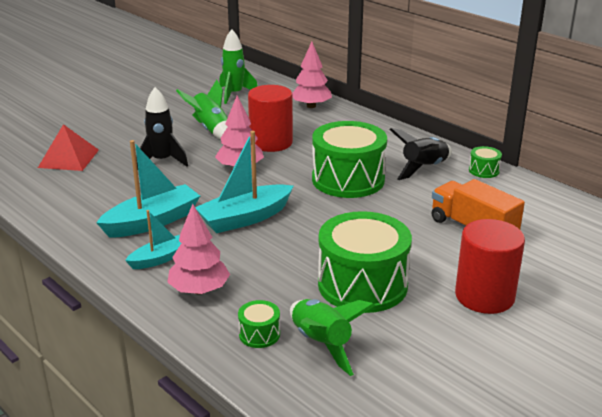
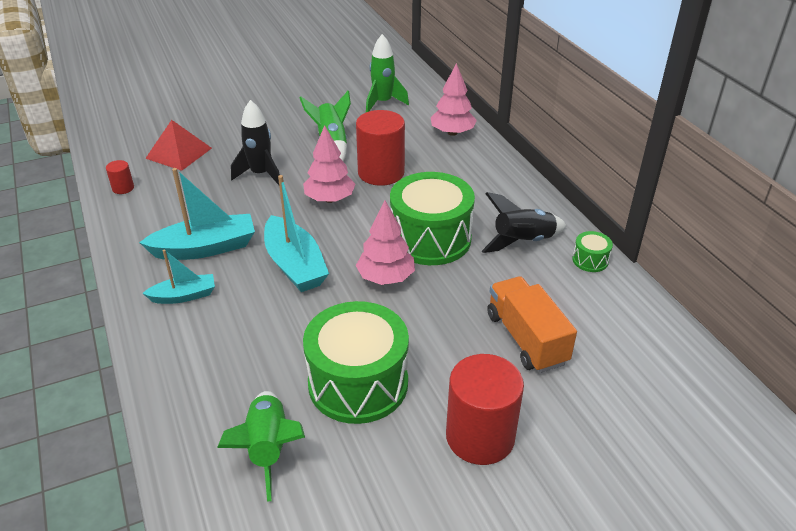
camera: 20 degrees right, 10 degrees up
pink tree [167,204,230,295] -> pink tree moved to [356,201,415,285]
turquoise boat [195,131,293,233] -> turquoise boat turned 105 degrees counterclockwise [264,175,329,292]
green drum [238,300,280,348] -> none
none -> red cylinder [106,160,134,194]

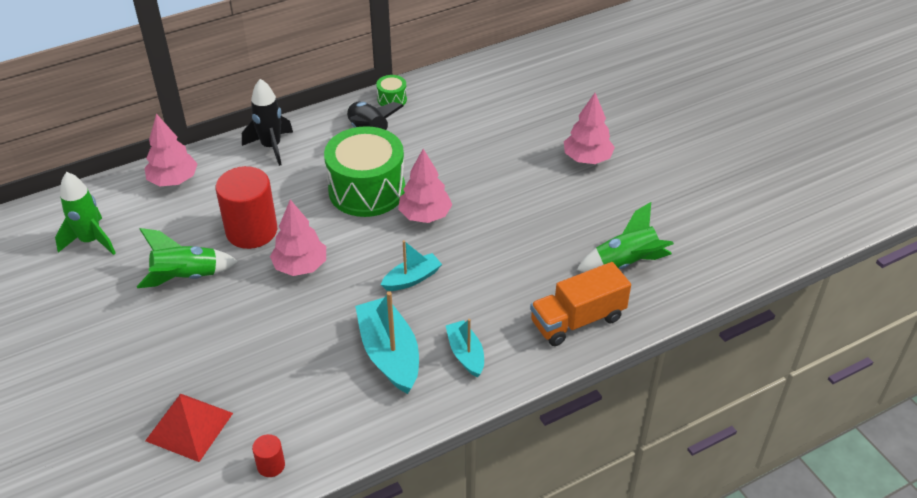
camera: 95 degrees left, 5 degrees up
black rocket [231,100,280,185] -> black rocket moved to [242,79,293,166]
turquoise boat [264,175,329,292] -> turquoise boat [381,240,442,291], size x0.59
green drum [303,301,409,424] -> none
red cylinder [446,354,524,465] -> pink tree [564,93,615,164]
orange truck [487,276,577,373] -> orange truck moved to [530,262,631,346]

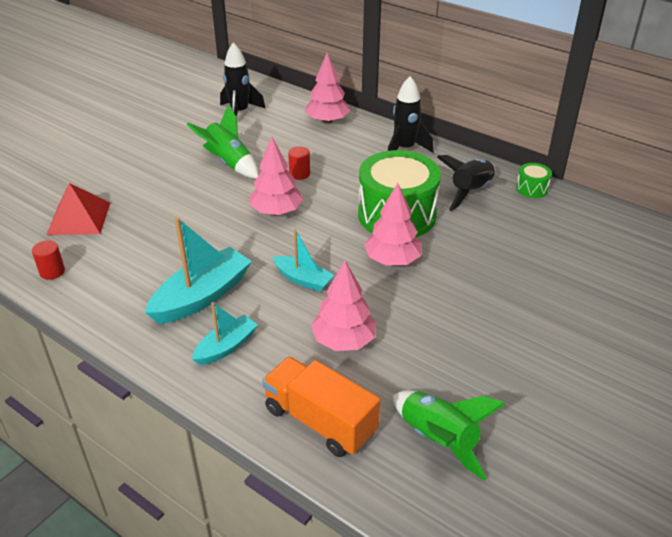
camera: 65 degrees right, 5 degrees down
green rocket [55,172,116,255] -> black rocket [220,42,266,117]
red cylinder [216,166,277,249] -> red cylinder [288,146,310,180], size x0.45
pink tree [564,93,615,164] -> pink tree moved to [311,261,376,351]

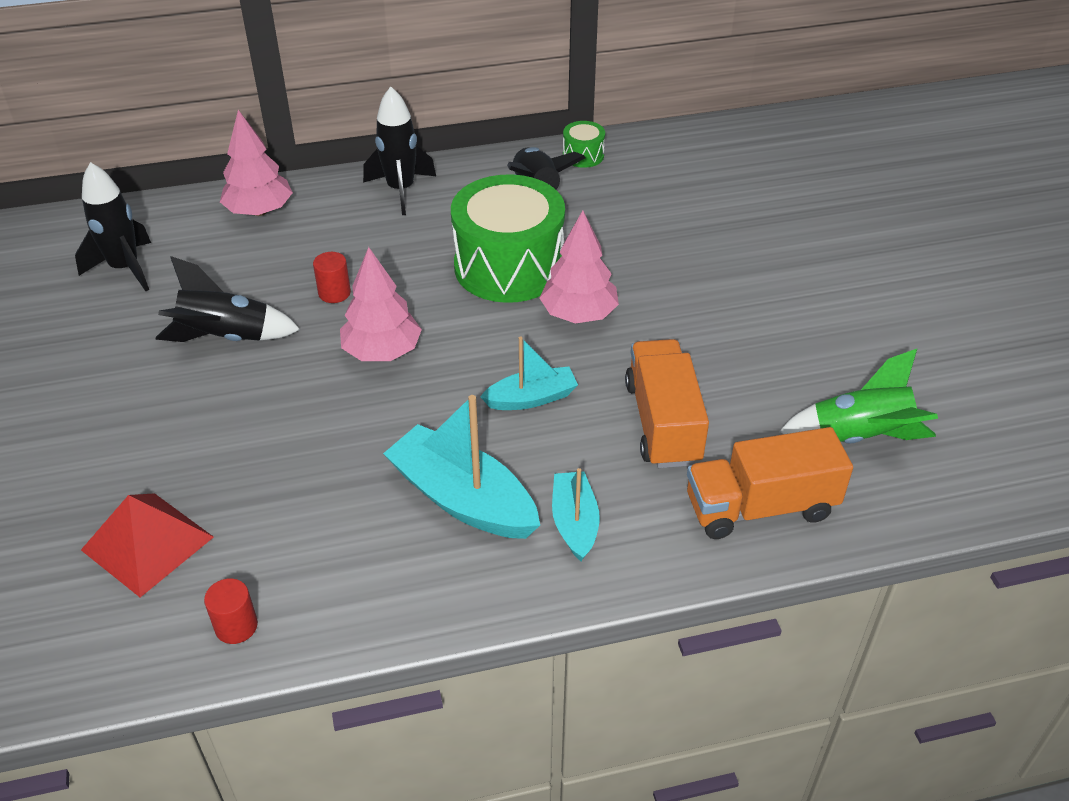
camera: 50 degrees left, 5 degrees up
turquoise boat [145,217,252,324] -> turquoise boat turned 45 degrees counterclockwise [383,395,540,539]
green rocket [186,105,259,178] -> black rocket [155,256,300,342]
pink tree [311,261,376,351] -> orange truck [625,339,709,468]

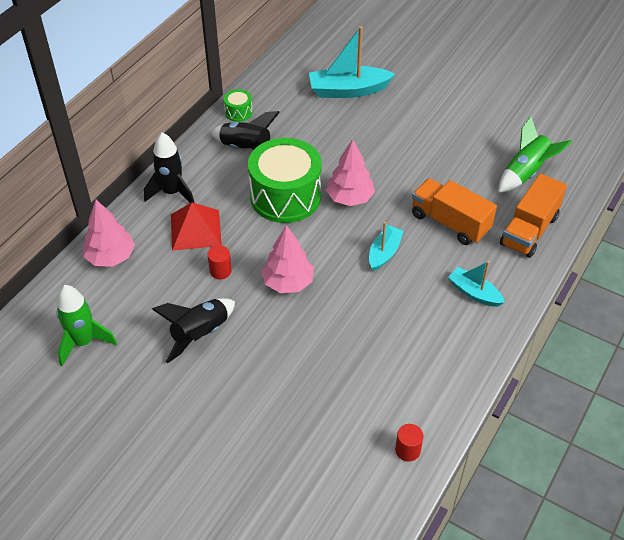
camera: 45 degrees left, 5 degrees up
black rocket [75,162,151,291] -> green rocket [56,285,117,366]
red pyramid [81,493,214,597] -> red pyramid moved to [171,202,222,251]
turquoise boat [383,395,540,539] -> turquoise boat moved to [309,26,395,98]

